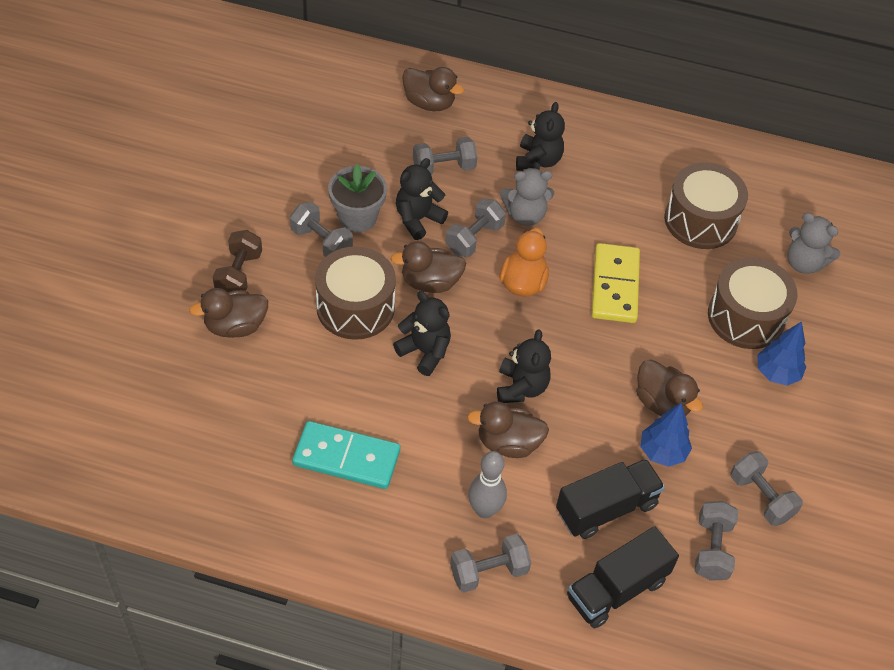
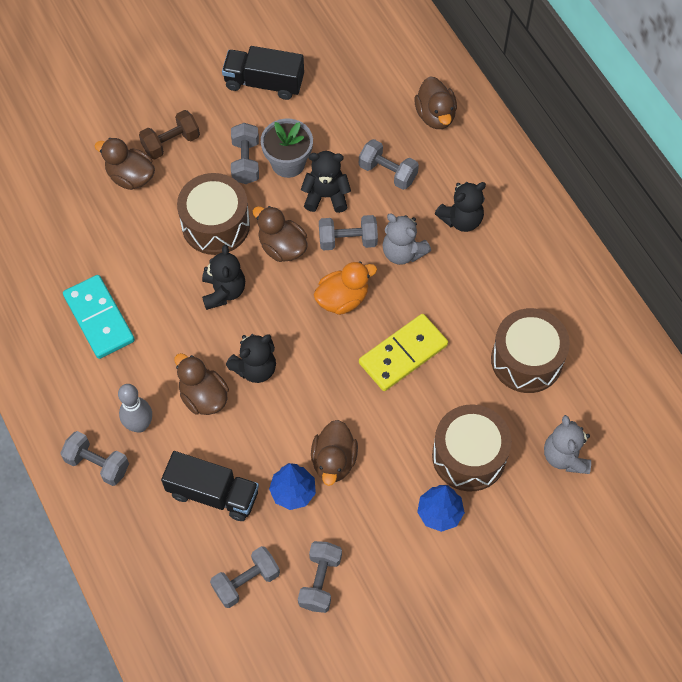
camera: 50 degrees right, 10 degrees up
black truck [567,526,679,628] -> black truck moved to [222,46,304,100]

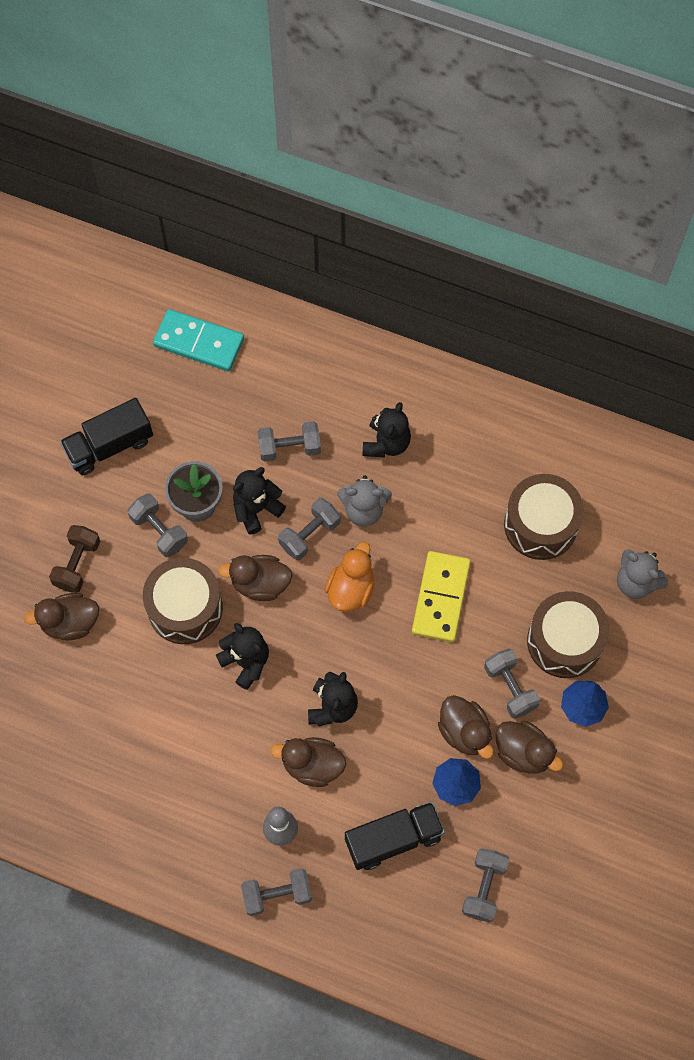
camera: 40 degrees left, 5 degrees up
turquoise domino [63,275,135,359] -> turquoise domino moved to [153,309,244,371]
grey dumbbell [298,541,342,613] -> grey dumbbell moved to [484,649,540,719]
brown duck [414,76,457,129] -> brown duck moved to [496,721,563,774]

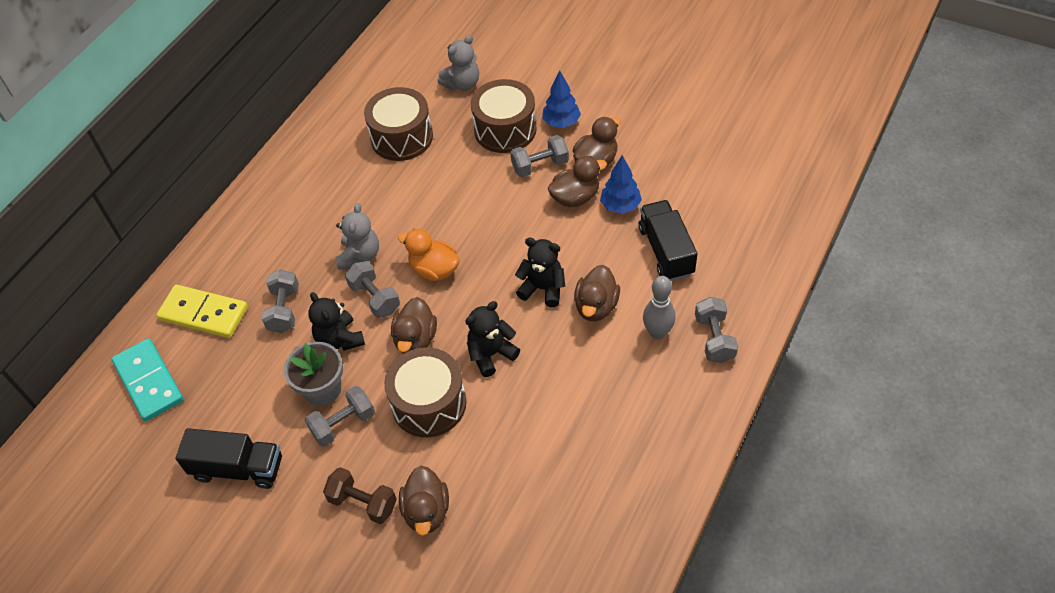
camera: 80 degrees left, 15 degrees down
black truck [60,398,153,475] -> black truck turned 60 degrees counterclockwise [176,428,282,489]
turquoise domino [153,309,244,371] -> turquoise domino turned 60 degrees counterclockwise [112,338,184,421]
black teddy bear [362,402,411,458] -> none
yellow domino [412,551,471,642] -> yellow domino moved to [157,285,248,338]
grey dumbbell [462,848,510,922] -> none

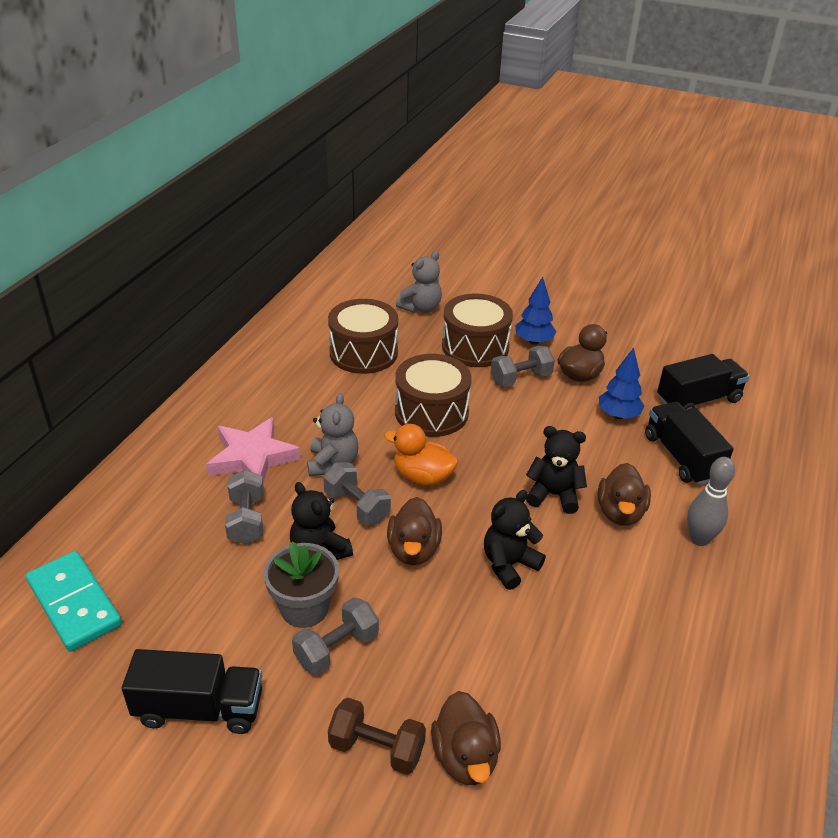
camera: 10 degrees left, 15 degrees down
yellow domino [157,285,248,338] -> none
brown drum [384,347,466,437] -> brown drum moved to [395,354,472,437]
brown duck [548,156,607,207] -> none
grey dumbbell [695,297,738,363] -> none
none -> pink star [206,417,301,482]
none -> black truck [657,354,750,410]

